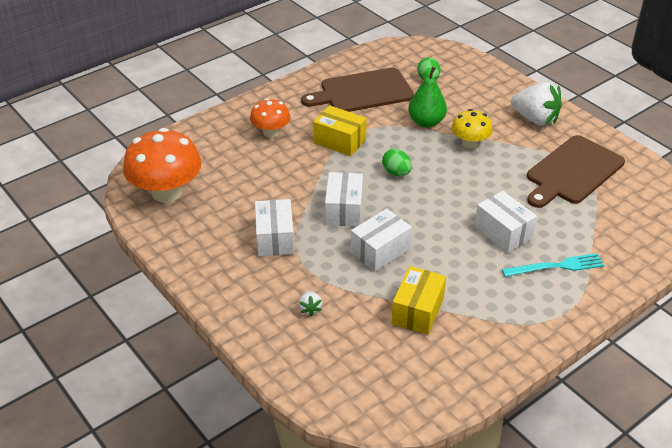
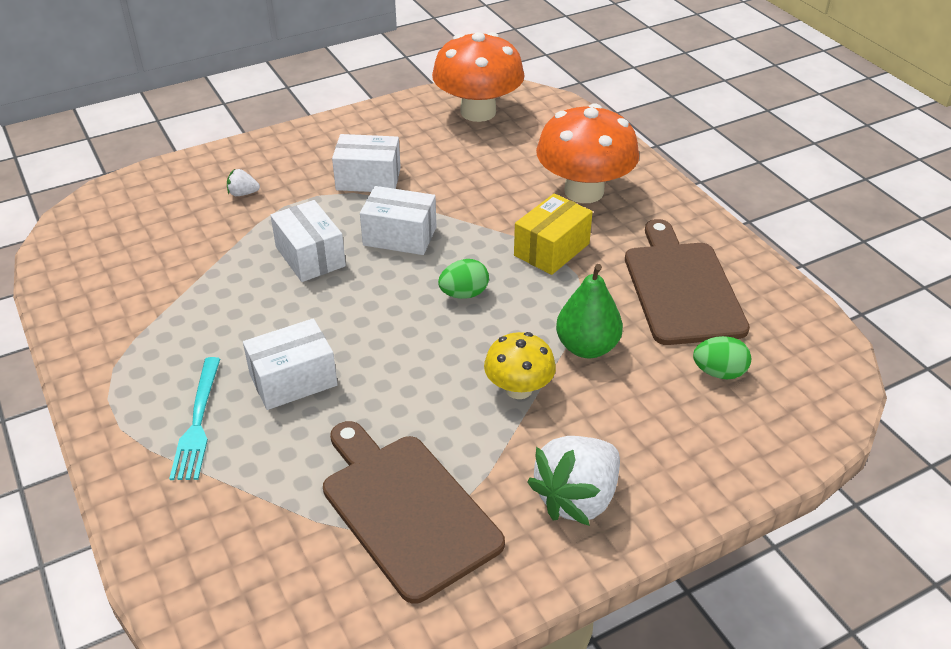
camera: 100 degrees right, 0 degrees up
orange mushroom [250,98,290,138] -> orange mushroom [536,103,639,203], size x1.76
yellow box [391,266,446,335] -> none

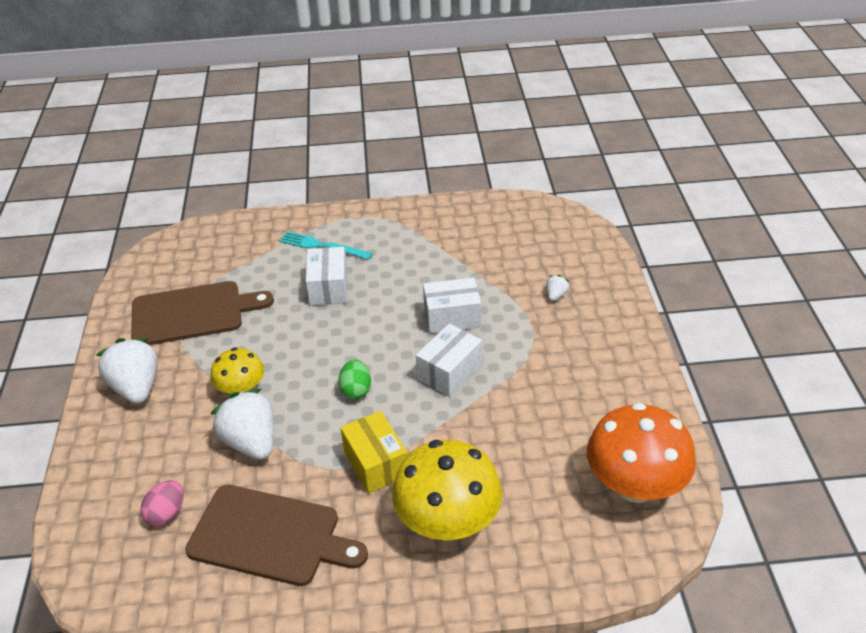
camera: 115 degrees right, 0 degrees up
white box [332,134,401,192] -> none
orange mushroom [536,103,639,203] -> yellow mushroom [392,440,502,541]
green pear [556,264,623,358] -> white strawberry [210,389,274,460]
green egg [693,336,751,379] -> pink egg [141,480,184,526]

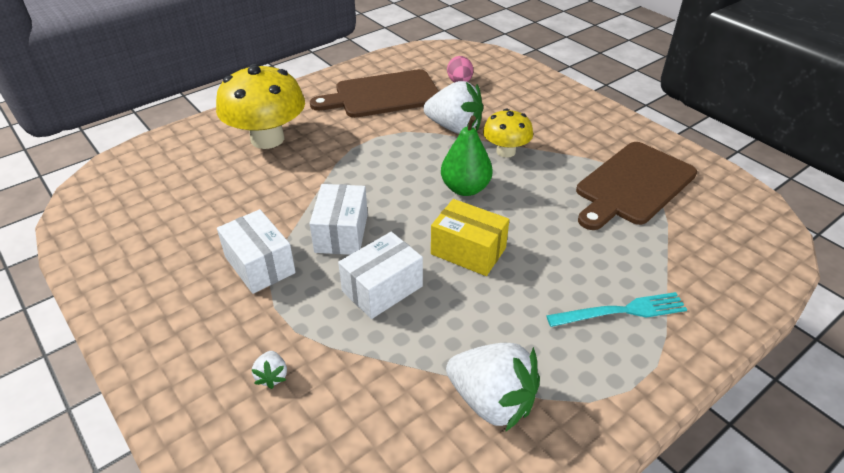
camera: 145 degrees right, 0 degrees up
white strawberry [96,338,157,404] -> white strawberry moved to [446,343,540,432]
white box [306,247,347,306] -> white box moved to [217,209,296,294]
green egg [338,359,371,400] -> none
yellow box [340,411,408,494] -> yellow box moved to [431,199,510,276]
orange mushroom [587,403,696,503] -> none
none -> green pear [441,116,493,196]

